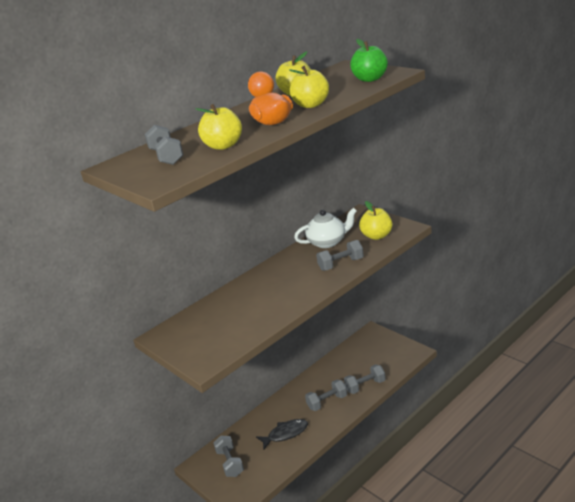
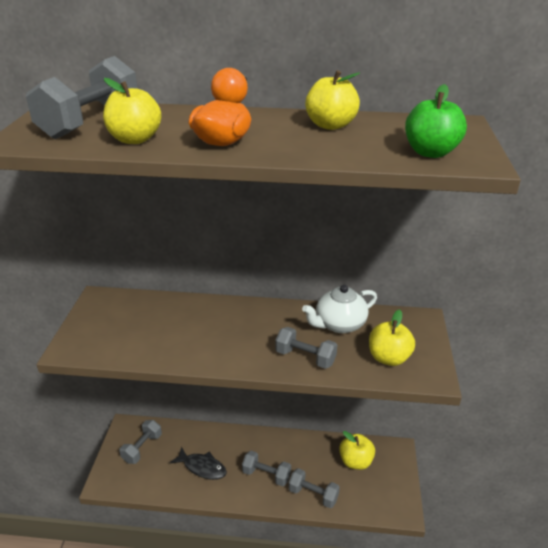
camera: 45 degrees right, 5 degrees up
grey dumbbell [145,125,183,165] -> grey dumbbell [26,56,138,139], size x1.63
yellow apple [289,66,329,108] -> yellow apple moved to [339,431,375,470]
white teapot [294,208,357,248] -> white teapot turned 120 degrees clockwise [302,285,377,333]

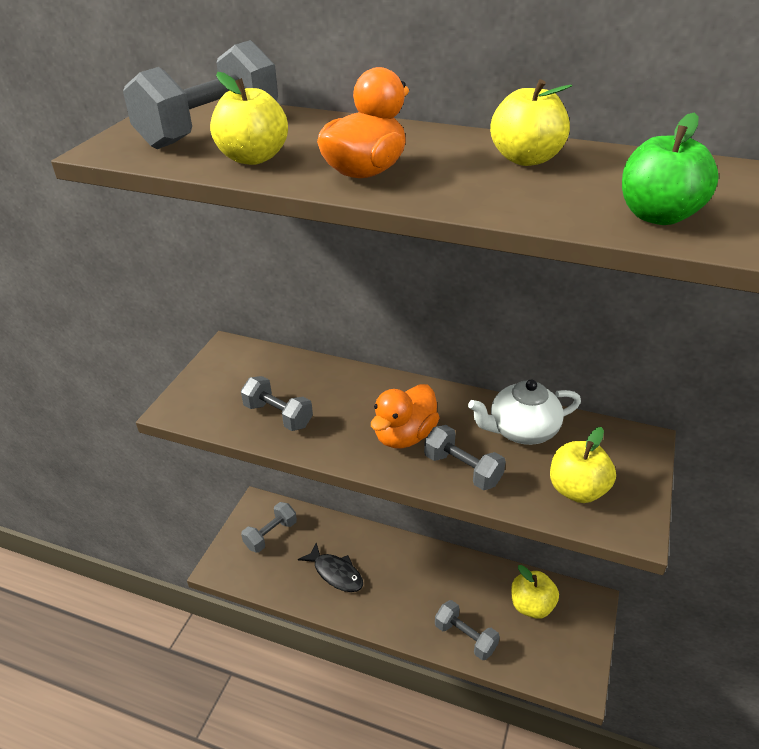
camera: 15 degrees right, 5 degrees up
grey dumbbell [242,451,291,487] -> grey dumbbell moved to [241,376,313,431]
none -> orange duck [371,384,440,449]

